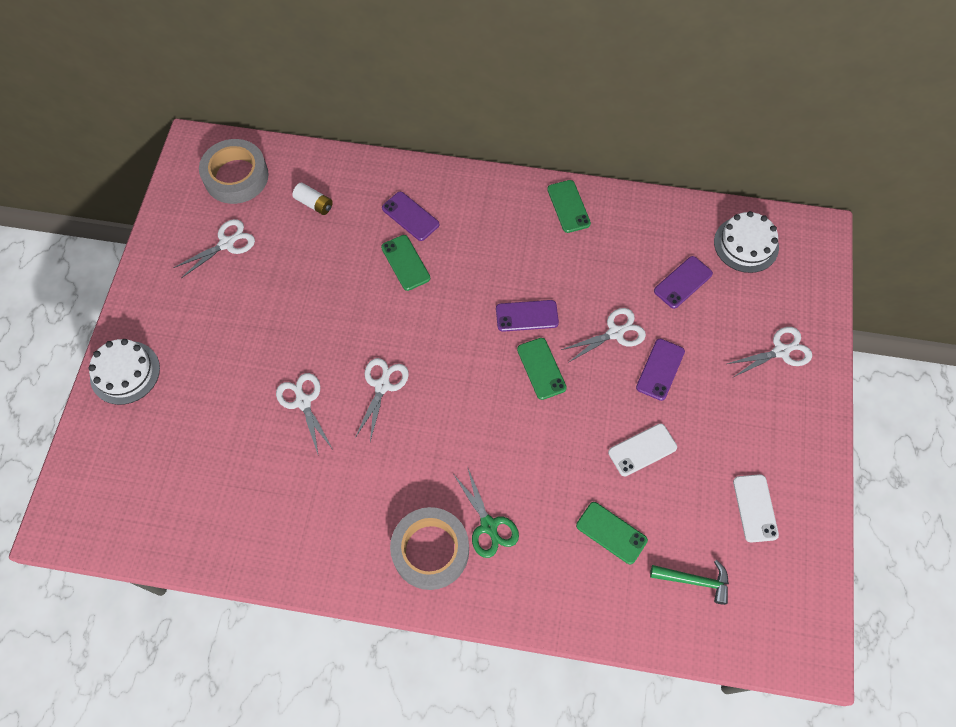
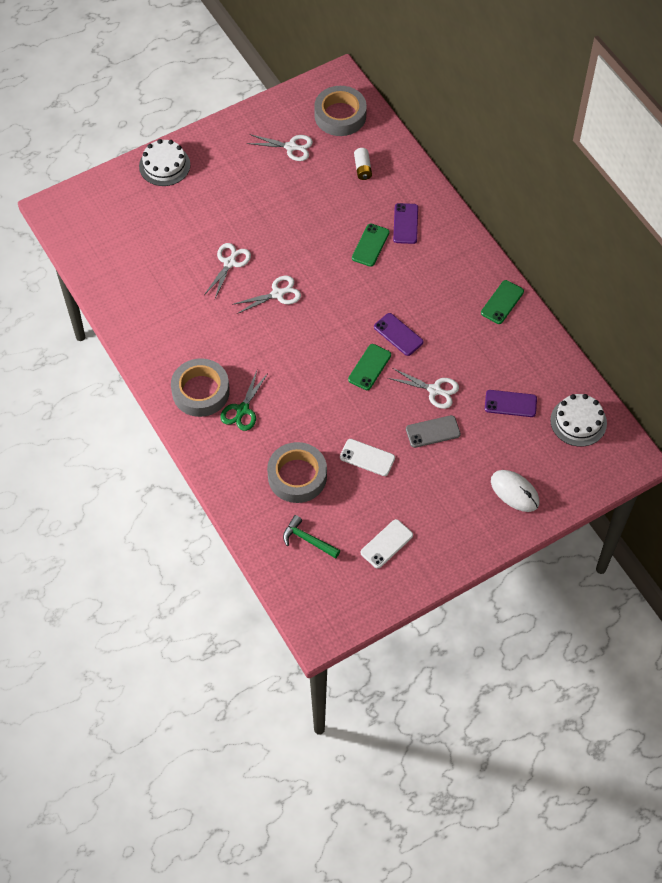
camera: 50 degrees right, 5 degrees down
green phone [576,502,648,564] -> grey tape [267,442,327,503]
purple phone [636,339,685,401] -> grey phone [406,415,461,448]
green hammer [650,560,729,605] -> green hammer turned 150 degrees clockwise [283,515,340,559]
white scissors [727,327,812,377] -> white mouse [491,470,540,512]

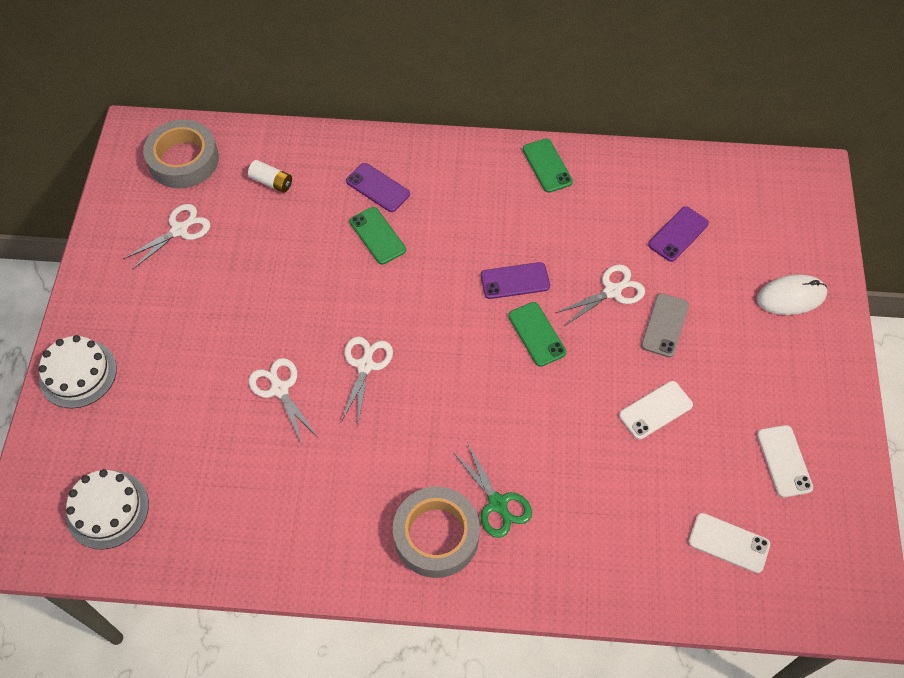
camera: 55 degrees left, 0 degrees up
grey tape [267,442,327,503] -> none
green hammer [283,515,340,559] -> white phone [689,513,770,573]
white cake [550,394,607,447] -> white cake moved to [66,469,149,549]

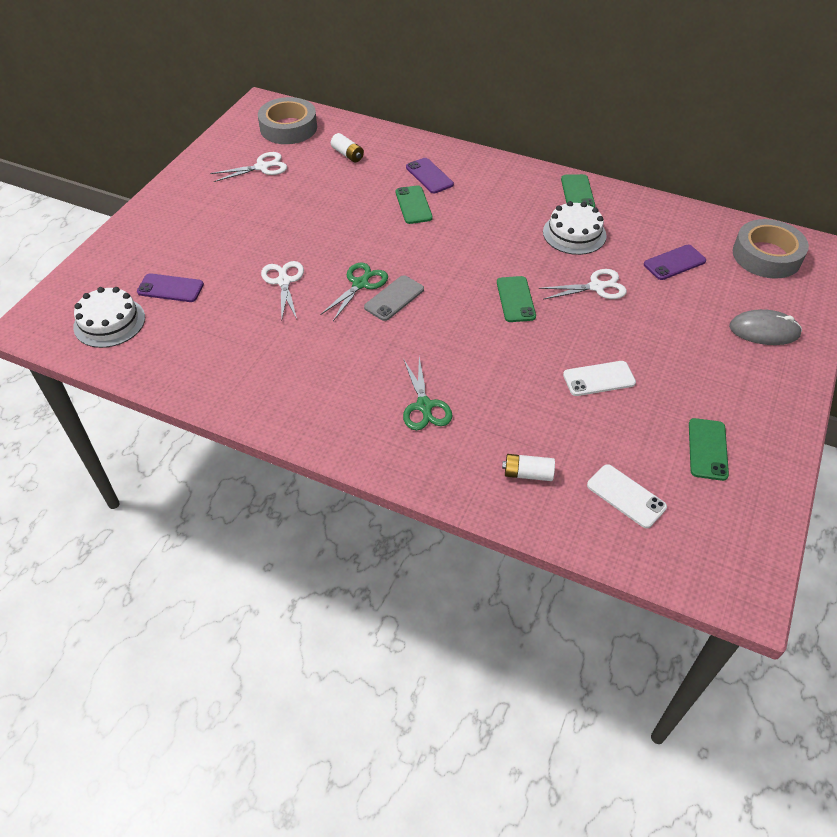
camera: 20 degrees right, 10 degrees down
white cake [39,335,117,409] -> white cake moved to [543,201,607,255]
white scissors [341,336,393,423] -> green scissors [320,262,388,321]
grey tape [393,487,480,578] -> grey tape moved to [733,219,809,278]
purple phone [481,262,550,299] -> purple phone moved to [137,273,204,302]
grey phone [641,293,689,357] -> grey phone moved to [364,275,424,321]
white mouse [757,274,827,315] -> grey mouse [729,309,802,345]
white phone [757,425,813,497] -> green phone [689,418,729,481]
none -> white battery [502,454,555,481]

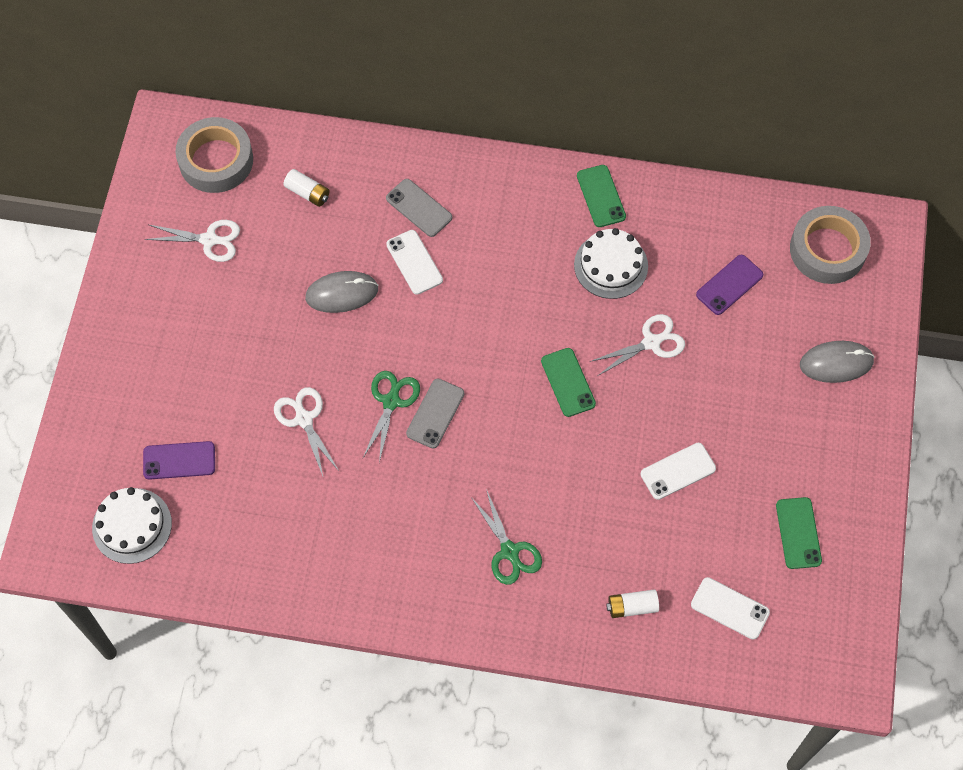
camera: 15 degrees left, 15 degrees up
white scissors [210,152,287,182] -> white scissors turned 45 degrees clockwise [145,220,240,262]
green phone [396,185,433,224] -> white phone [386,230,443,295]
purple phone [406,158,454,193] -> grey phone [386,179,452,237]
none -> grey mouse [305,271,378,313]

